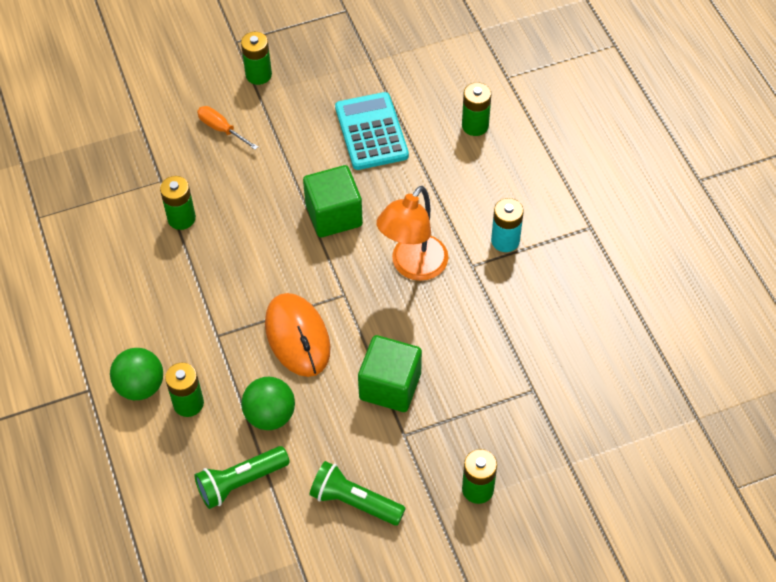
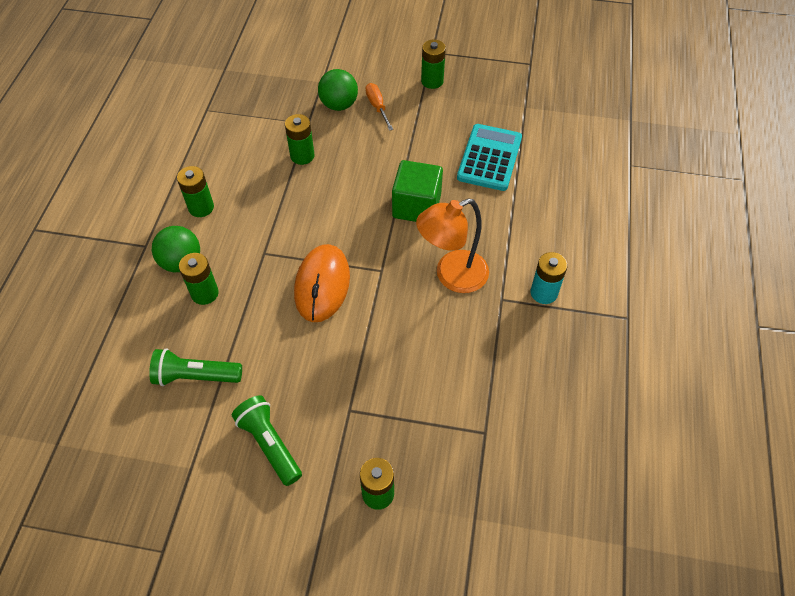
camera: 30 degrees right, 0 degrees up
green ball [241,377,295,430] -> green ball moved to [318,69,358,111]
green cube [358,335,422,412] -> none
green battery [462,82,491,136] -> green battery moved to [177,166,214,217]

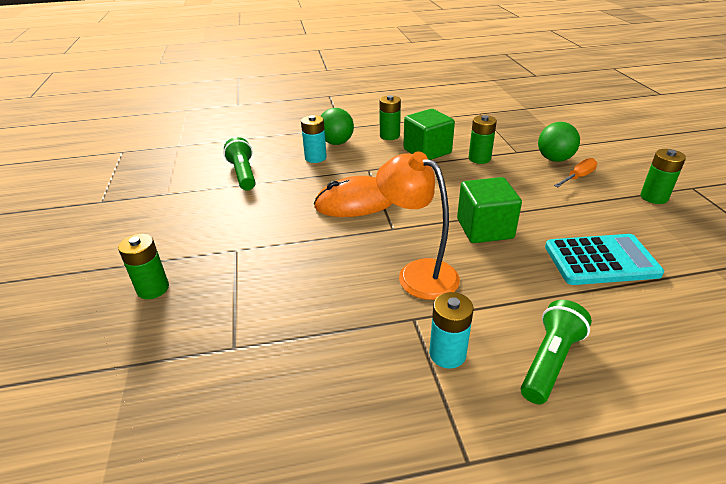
camera: 70 degrees right, 20 degrees down
green battery [179,253,219,305] -> turquoise battery [301,115,327,163]
green flashlight [232,395,302,486] -> green flashlight moved to [521,300,592,404]
none -> green cube [403,109,455,160]

